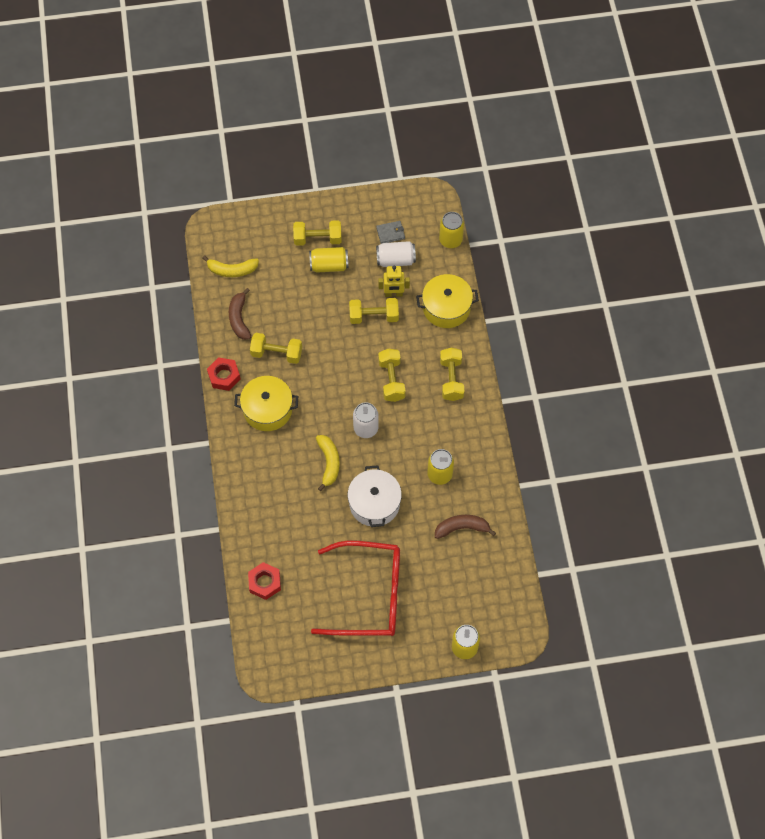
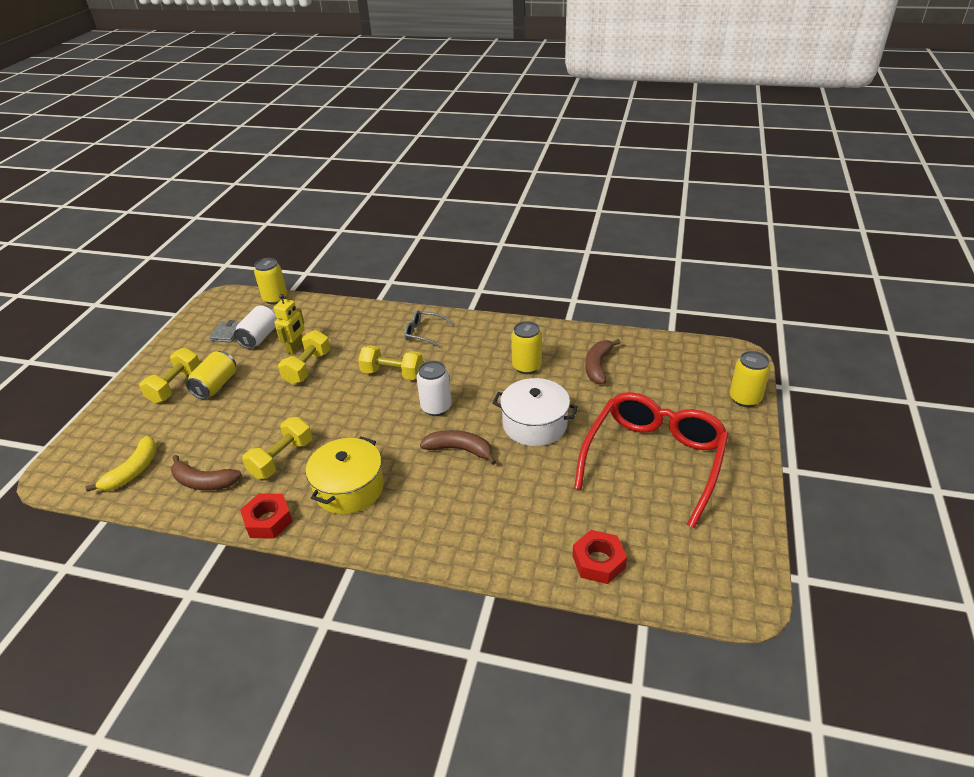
camera: 65 degrees left, 25 degrees down
yellow banana [316,435,340,491] -> brown banana [420,430,497,465]
yellow pot [416,274,479,328] -> none
yellow dumbbell [440,348,464,401] -> grey glasses [404,310,453,348]

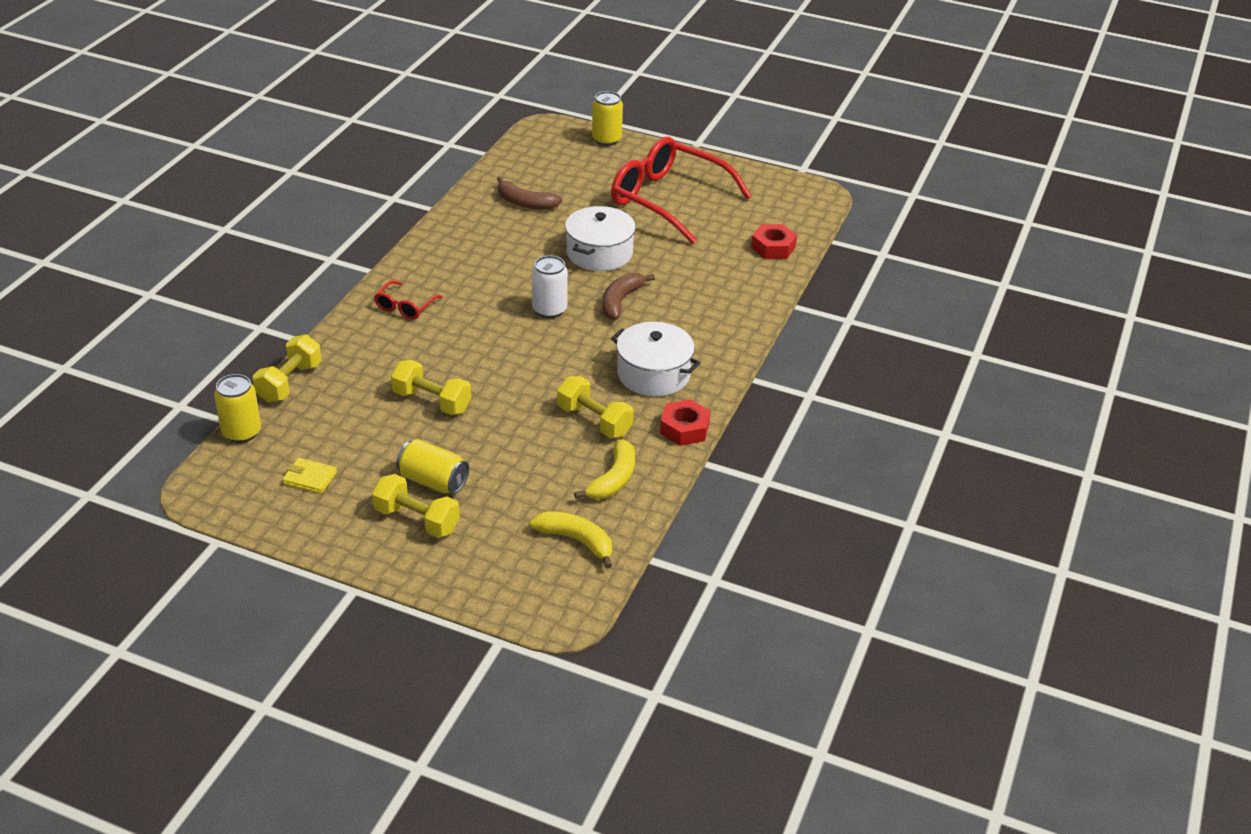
camera: 85 degrees left, 0 degrees up
brown banana [171,455,242,490] -> yellow banana [574,439,635,499]
grey wallet [209,320,240,342] -> yellow wallet [282,458,337,494]
white can [234,305,277,349] -> none
yellow robot [273,294,305,354] -> none
yellow pot [306,437,384,514] -> white pot [611,322,700,396]
yellow dumbbell [358,345,423,380] -> yellow dumbbell moved to [253,335,322,402]
grey glasses [404,310,453,348] -> red glasses [374,280,443,320]
yellow can [511,321,542,374] -> none

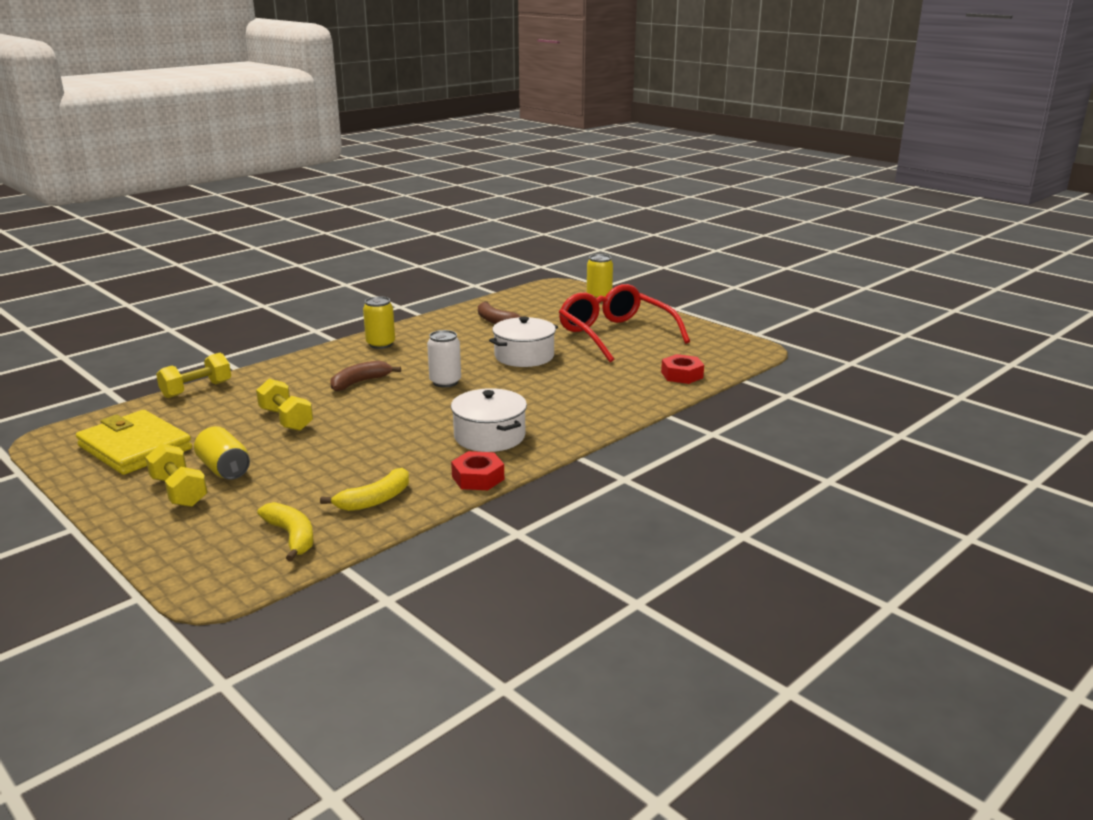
camera: 25 degrees right, 15 degrees down
yellow can [214,374,261,443] -> yellow can moved to [363,296,395,349]
yellow wallet [282,458,337,494] -> yellow wallet [76,410,192,475], size x2.37
red glasses [374,280,443,320] -> none
yellow dumbbell [557,376,634,438] -> none
brown banana [603,273,655,320] -> brown banana moved to [330,361,401,391]

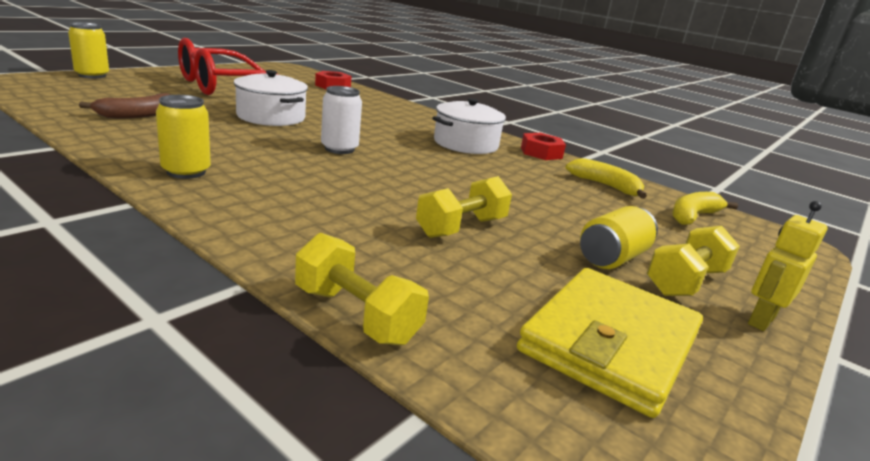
camera: 100 degrees left, 0 degrees up
brown banana [330,361,401,391] -> none
none -> yellow robot [748,201,828,331]

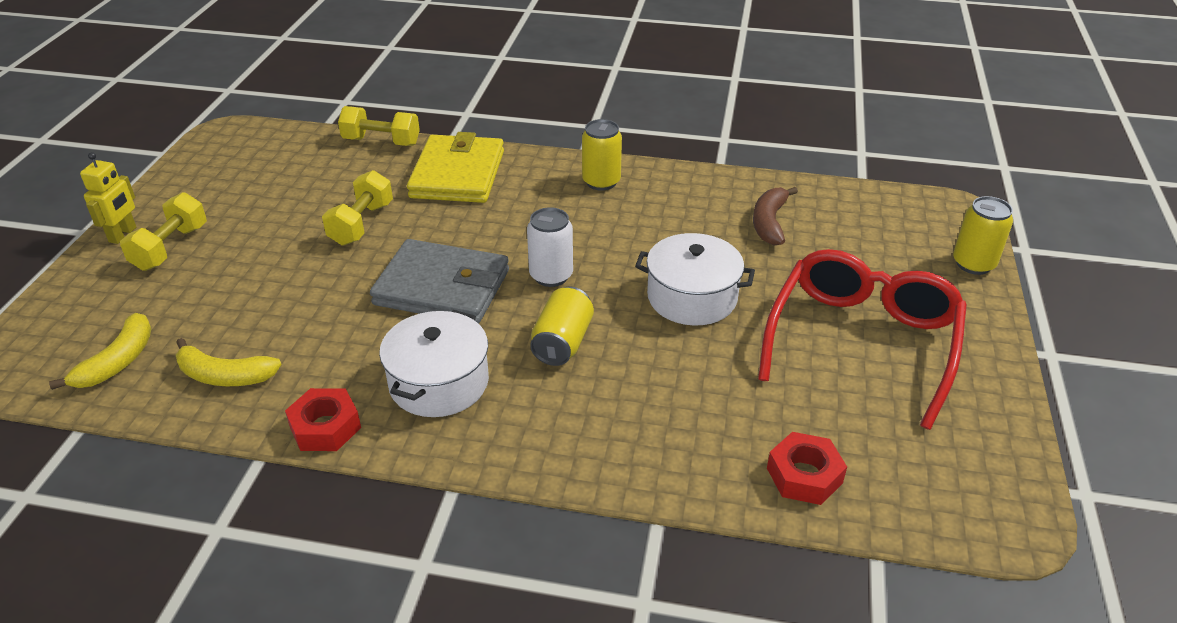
camera: 155 degrees right, 15 degrees up
yellow wallet [517,268,703,418] -> yellow wallet moved to [407,132,504,203]
yellow can [580,206,658,269] -> yellow can moved to [530,287,594,366]
none -> grey wallet [370,239,509,324]

